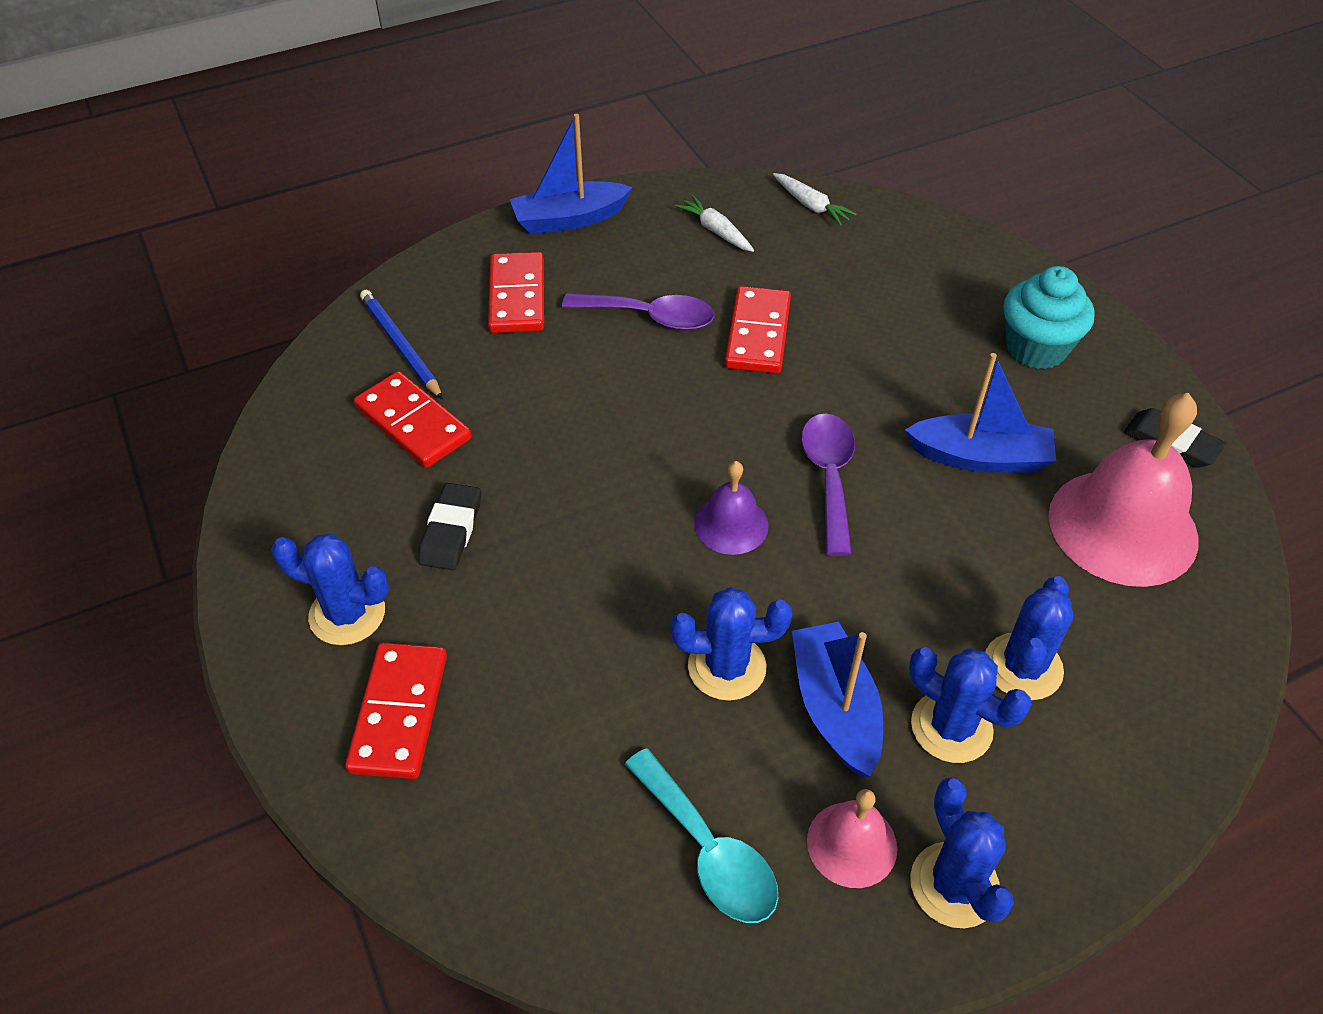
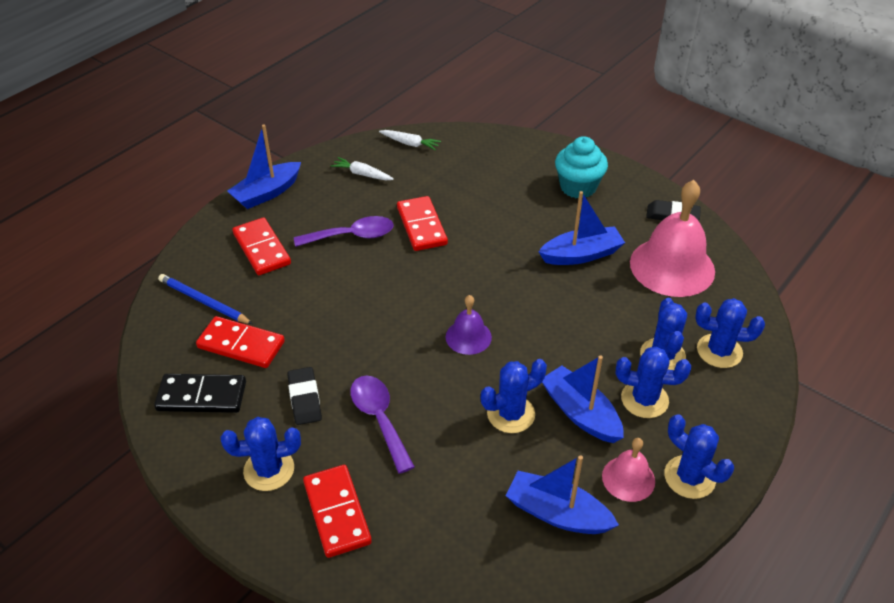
camera: 25 degrees left, 5 degrees down
turquoise spoon [625,748,779,923] -> blue boat [506,455,619,534]
purple spoon [801,414,855,556] -> purple spoon moved to [350,375,415,474]
none -> black domino [154,374,246,413]
none -> blue cactus [695,298,765,368]

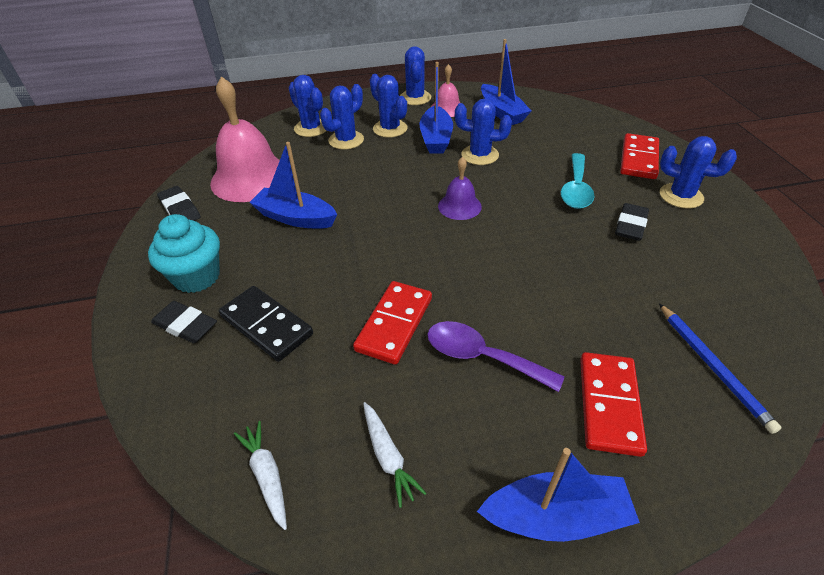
camera: 140 degrees left, 0 degrees up
black domino [154,374,246,413] -> black domino moved to [219,286,313,362]
red domino [196,316,285,368] -> none
purple spoon [350,375,415,474] -> turquoise spoon [561,153,595,209]
none -> black eraser [151,301,217,343]

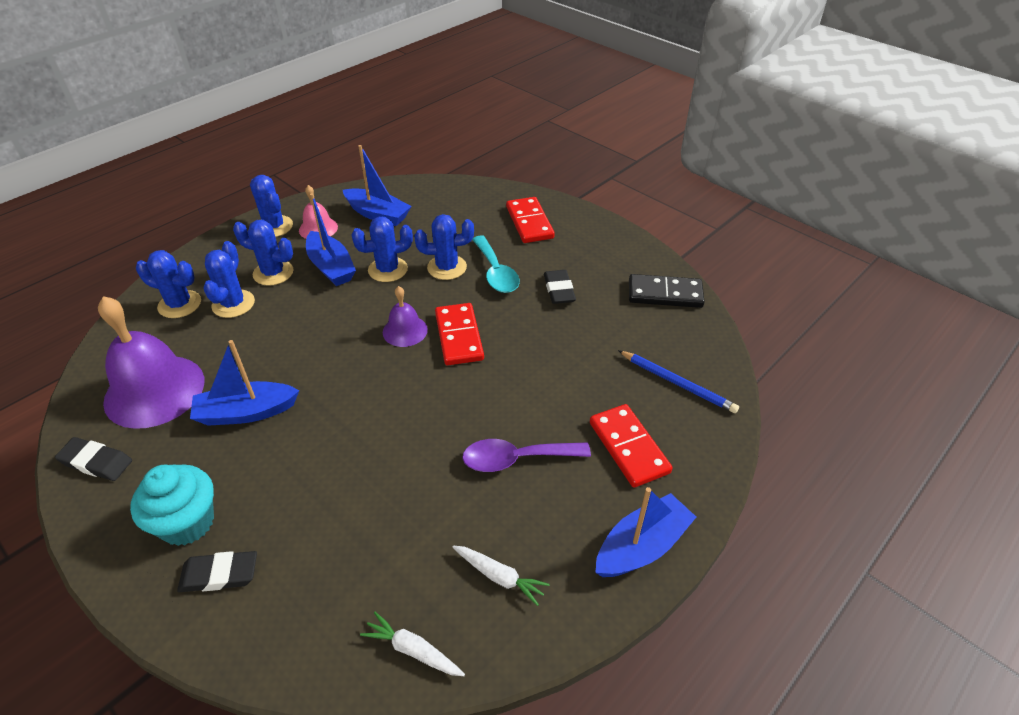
camera: 35 degrees left, 0 degrees up
pink bell [210,76,280,202] -> purple bell [98,296,204,429]
black domino [219,286,313,362] -> black domino moved to [629,274,705,308]
red domino [353,281,432,365] -> red domino moved to [435,303,484,365]
blue cactus [660,136,737,209] -> blue cactus moved to [414,214,474,280]

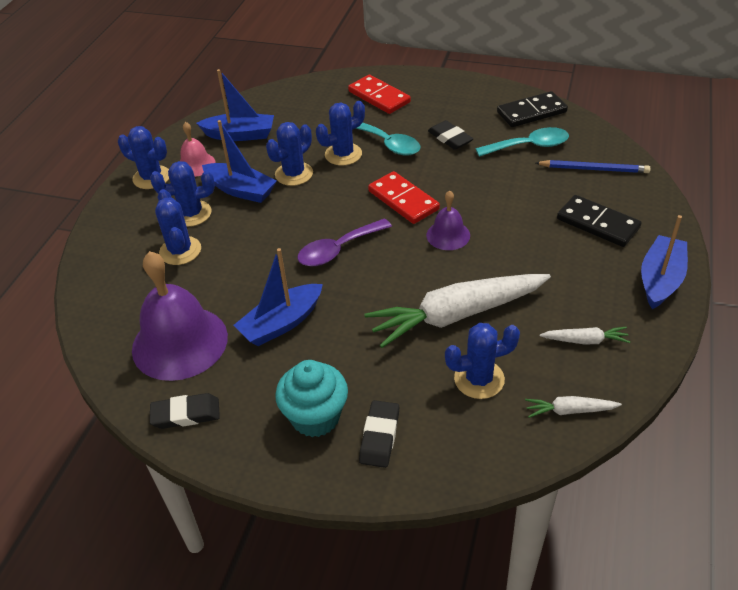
camera: 25 degrees left, 0 degrees up
blue cactus [136,250,201,318] -> blue cactus moved to [445,323,520,399]
black eraser [177,551,257,592] -> black eraser turned 45 degrees counterclockwise [359,400,399,468]
purple bell [383,286,428,347] -> purple bell moved to [426,191,470,250]
purple spoon [462,439,591,472] -> purple spoon moved to [297,218,392,266]
red domino [590,404,672,488] -> black domino [557,195,642,247]
none -> white carrot [364,274,551,348]
none -> turquoise spoon [476,127,569,157]

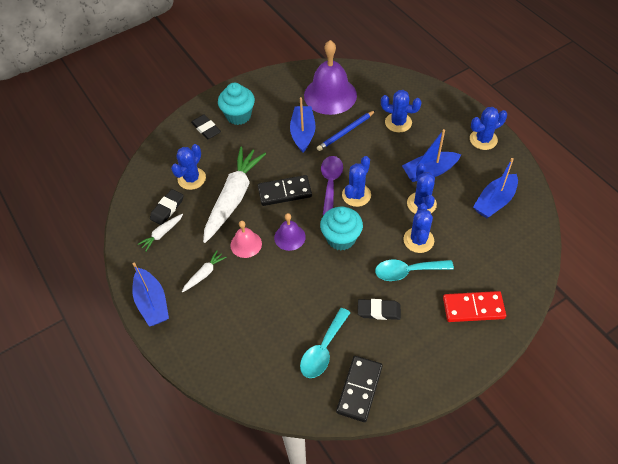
camera: 130 degrees right, 10 degrees up
blue cactus [150,161,215,227] -> blue cactus moved to [342,156,371,207]
black eraser [150,393,220,429] -> black eraser moved to [150,189,184,225]
pink bell [180,122,216,177] -> pink bell moved to [230,221,262,258]
red domino [368,171,440,224] -> turquoise cupcake [320,206,363,250]
white carrot [525,396,622,418] -> white carrot moved to [182,250,226,293]
blue pencil [536,160,651,173] -> blue pencil moved to [317,110,376,151]
black domino [557,195,642,247] -> black domino moved to [258,175,312,206]

